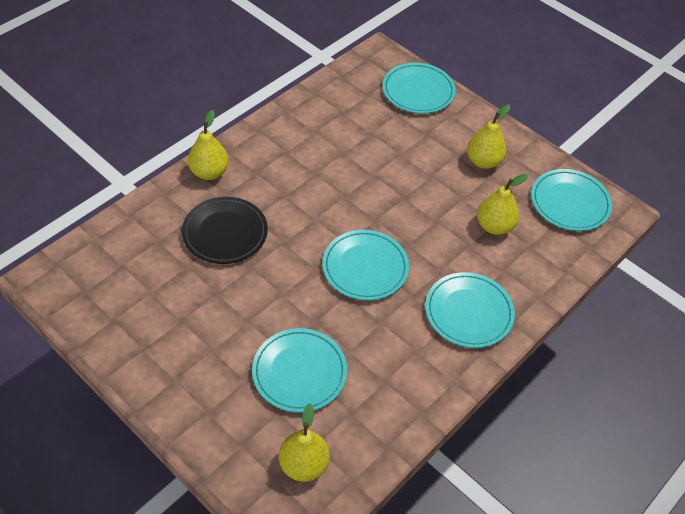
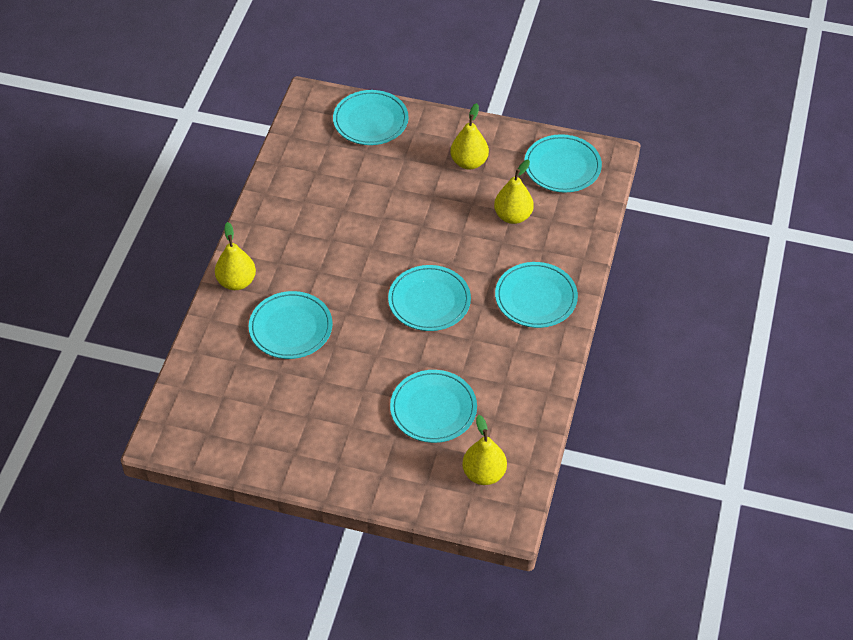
camera: 25 degrees left, 0 degrees up
black plate [182,197,268,264] -> turquoise plate [249,291,333,359]

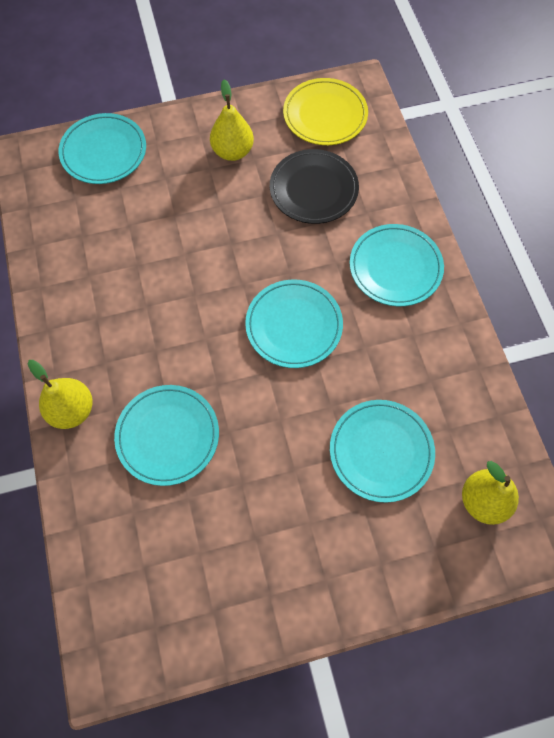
camera: 30 degrees left, 15 degrees up
yellow pear [494,160,534,224] -> black plate [270,149,359,224]
turquoise plate [524,134,602,193] -> yellow plate [283,78,368,145]

